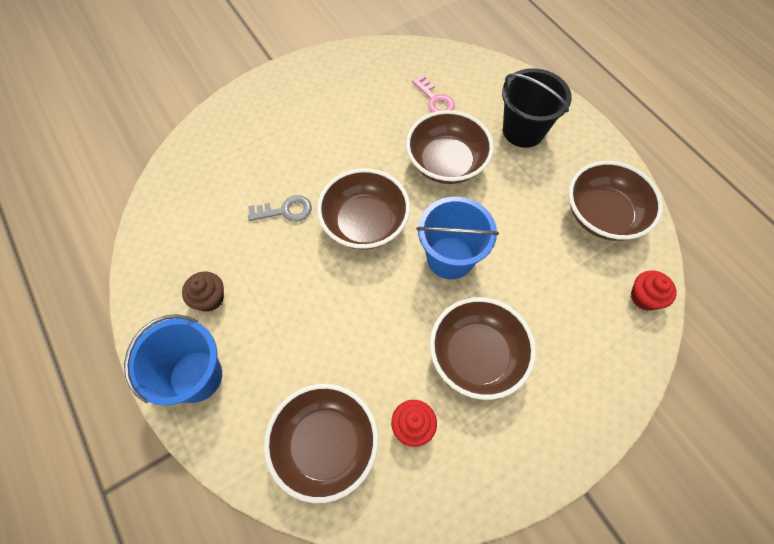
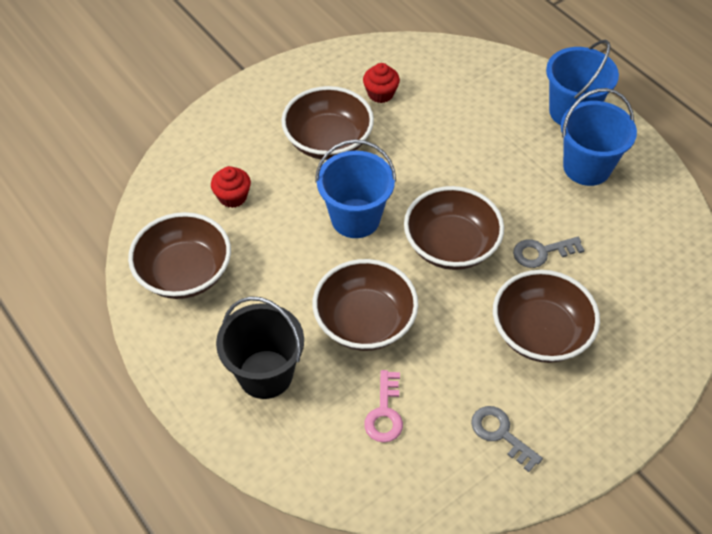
camera: 175 degrees right, 10 degrees down
brown cupcake [182,271,224,312] -> blue bucket [561,88,637,186]
brown bowl [264,384,378,503] -> brown bowl moved to [493,270,600,363]
pink key [412,75,455,113] -> pink key turned 135 degrees counterclockwise [364,370,403,443]
red cupcake [631,271,677,311] -> red cupcake moved to [211,166,251,208]
none -> grey key [471,406,543,472]

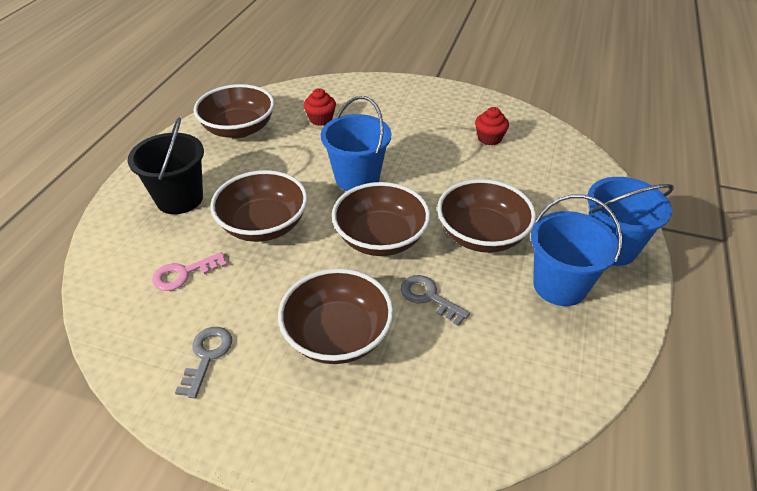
camera: 55 degrees right, 10 degrees down
brown bowl [281,86,374,160] -> brown bowl moved to [437,179,536,253]

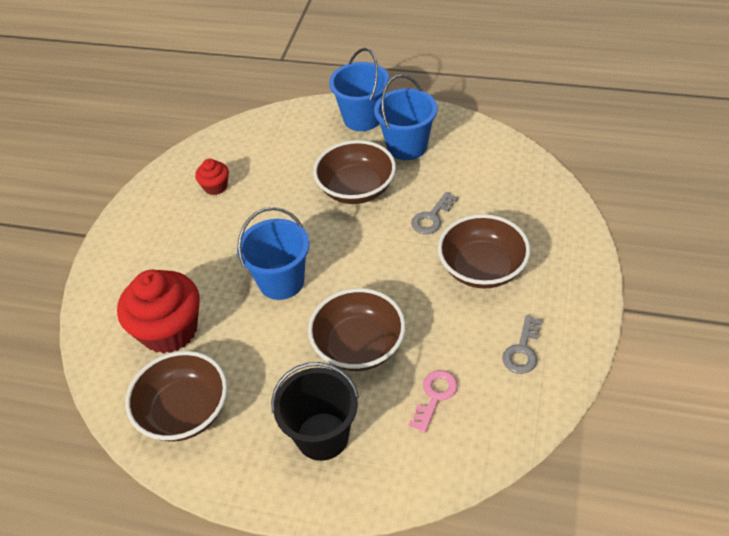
camera: 90 degrees left, 5 degrees up
pink key [152,252,227,291] -> pink key turned 120 degrees counterclockwise [408,370,458,433]
grey key [175,327,232,399] -> grey key turned 75 degrees counterclockwise [502,315,543,374]
red cupcake [304,88,336,126] -> red cupcake [117,270,200,353], size x2.07
brown bowl [332,182,430,256] -> none

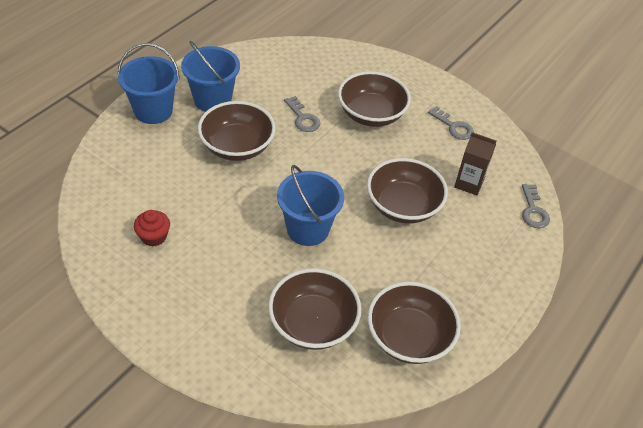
camera: 75 degrees left, 0 degrees up
red cupcake [117,270,200,353] -> brown bowl [268,268,361,350]
black bucket [271,362,359,461] -> none
pink key [408,370,458,433] -> brown carton [454,132,496,195]
none -> grey key [522,184,550,228]

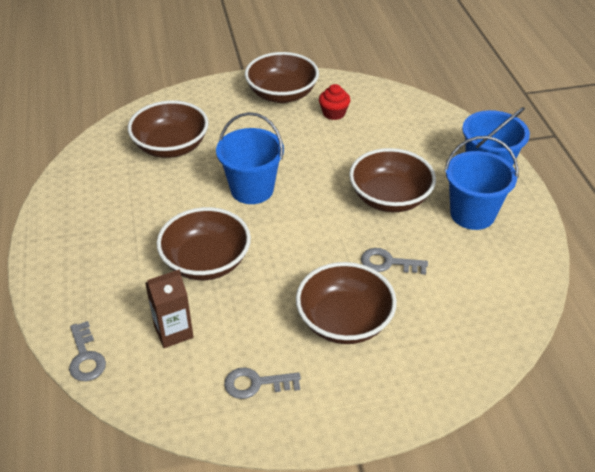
camera: 135 degrees right, 5 degrees down
brown bowl [368,282,461,364] -> brown bowl moved to [245,52,319,103]
grey key [522,184,550,228] -> grey key turned 150 degrees counterclockwise [69,321,106,381]

